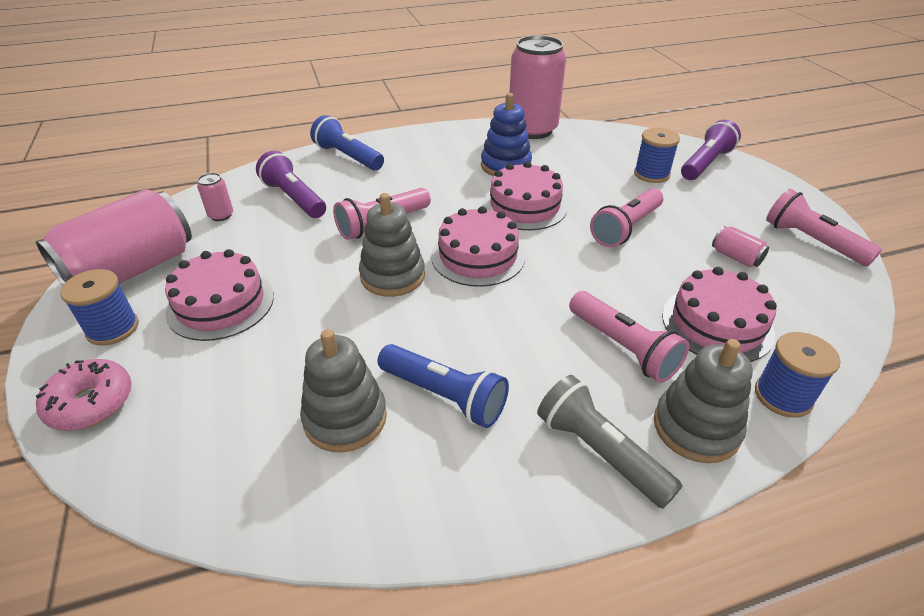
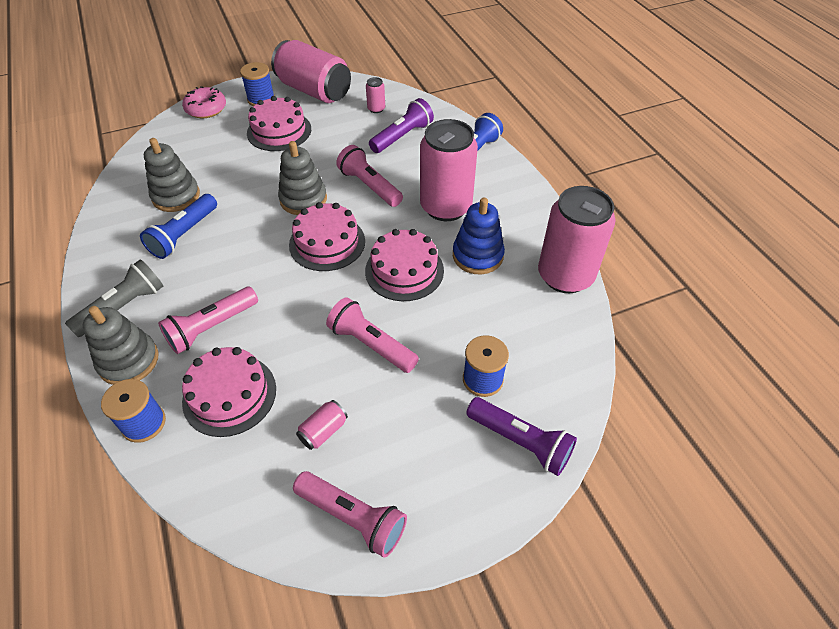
camera: 85 degrees right, 10 degrees up
pink flashlight [766,189,882,266] -> pink flashlight turned 75 degrees clockwise [293,471,407,558]
none -> pink can [420,119,478,221]

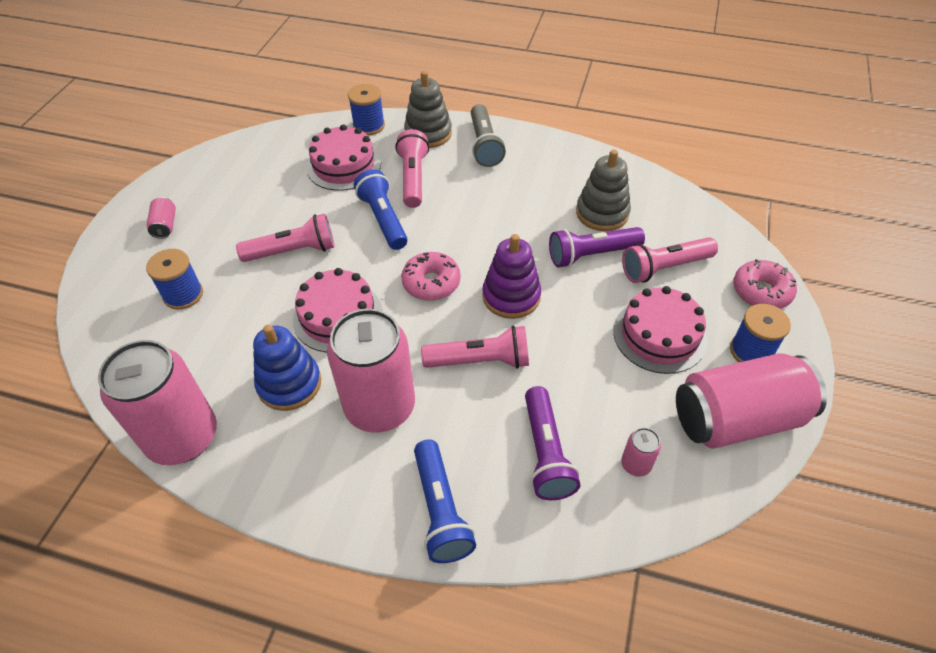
camera: 130 degrees right, 0 degrees up
blue flashlight [140,194,217,259] -> blue flashlight moved to [354,169,408,250]
grey stacking toy [278,141,327,215] -> purple stacking toy [482,234,541,319]
pink cake [289,202,365,271] -> pink donut [401,252,461,301]
pink flashlight [293,471,407,558] -> pink flashlight moved to [622,237,718,283]
pink can [296,400,348,450] -> pink can moved to [146,197,176,239]
purple flashlight [466,397,577,476] -> purple flashlight moved to [549,227,645,267]

